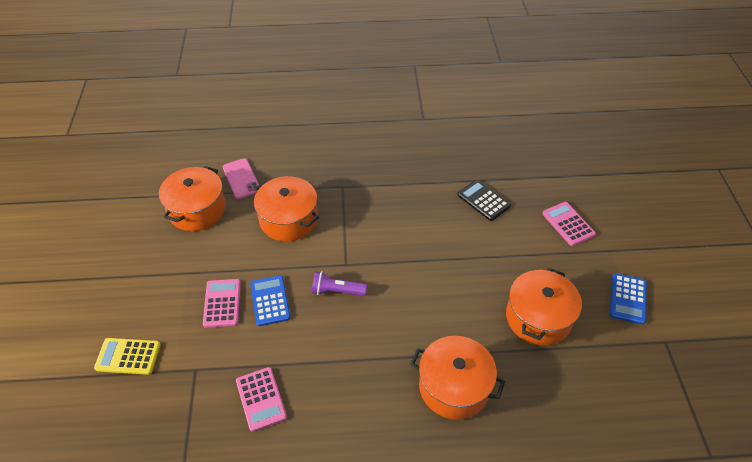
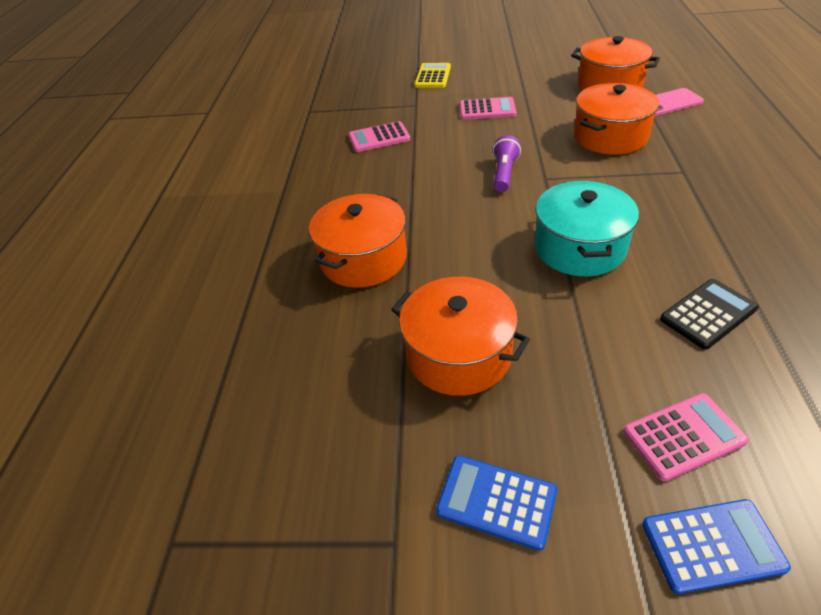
camera: 100 degrees right, 5 degrees down
blue calculator [250,275,291,326] -> blue calculator moved to [642,499,791,594]
none -> turquoise pot [535,181,639,276]

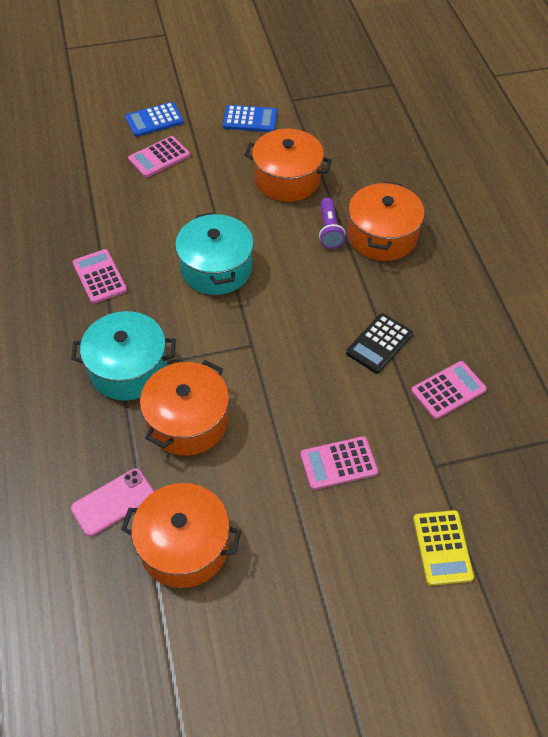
camera: 160 degrees right, 10 degrees up
purple flashlight [493,135,521,192] -> purple flashlight moved to [319,197,345,249]
black calculator [660,279,759,350] -> black calculator moved to [346,313,413,374]
none -> turquoise pot [71,311,176,400]
none -> pink calculator [73,249,127,304]

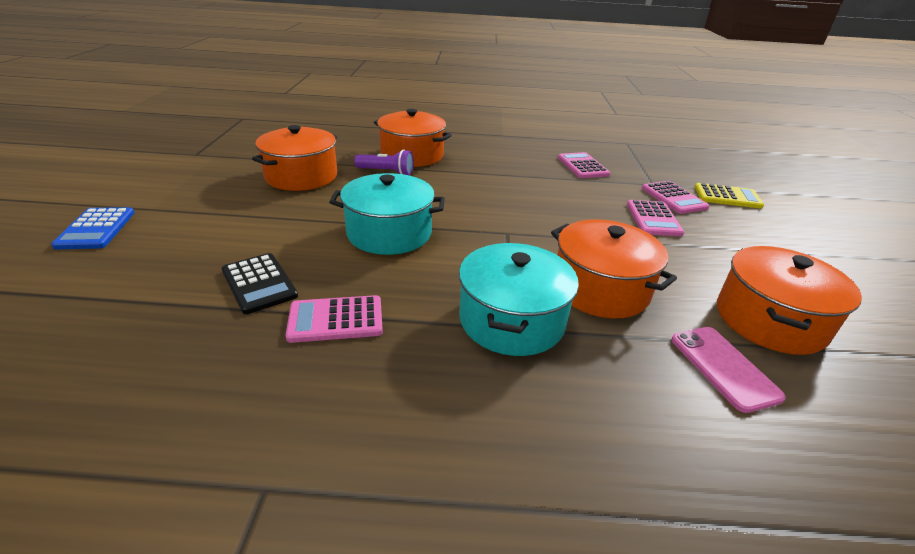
camera: 75 degrees left, 20 degrees down
pink calculator [128,136,190,178] -> pink calculator moved to [642,181,709,214]
blue calculator [223,105,277,132] -> none
black calculator [346,313,413,374] -> black calculator moved to [222,253,298,314]

